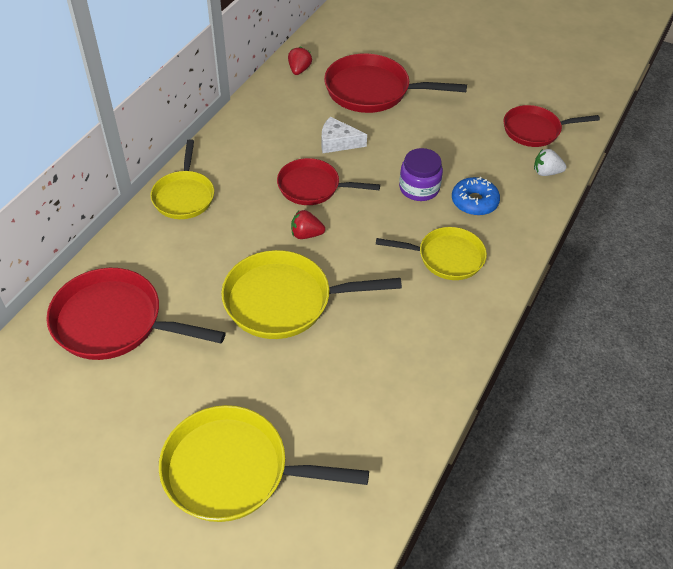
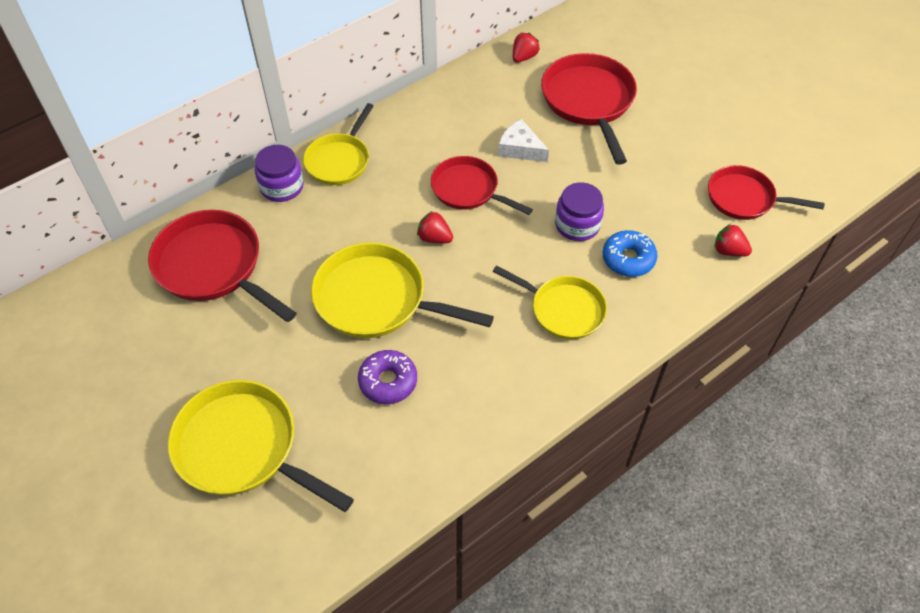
camera: 25 degrees right, 5 degrees up
red pan [324,53,467,113] -> red pan turned 45 degrees clockwise [541,53,637,165]
white strawberry [534,149,567,176] -> red strawberry [715,224,752,257]
none -> purple jar [255,145,304,202]
none -> purple donut [358,350,417,404]

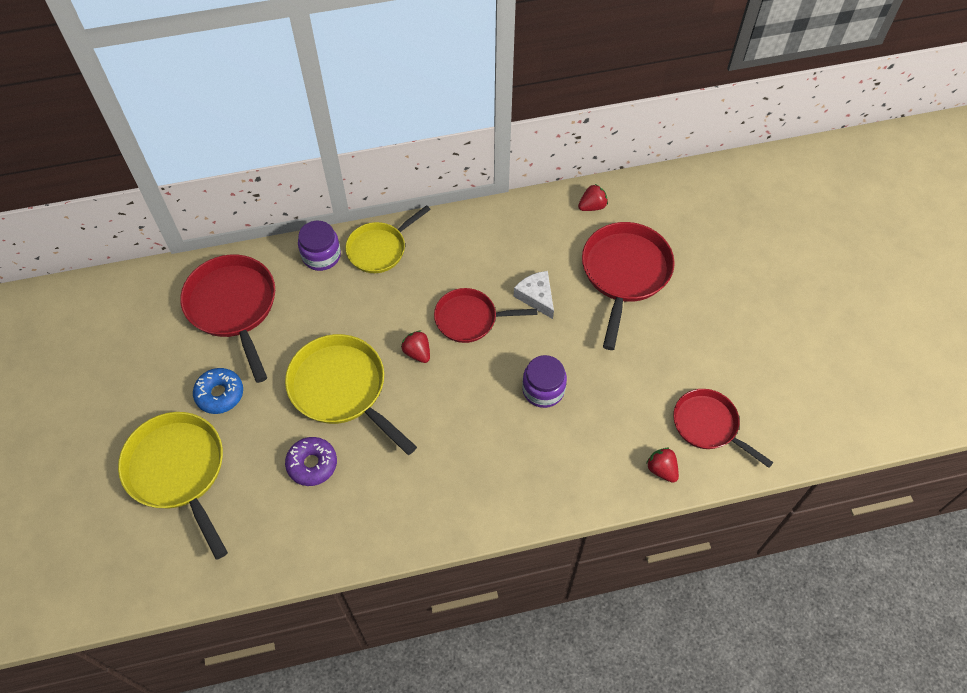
camera: 25 degrees right, 5 degrees up
red pan [431,156,533,215] -> red pan turned 60 degrees counterclockwise [434,288,537,343]
yellow pan [492,265,607,340] -> none
blue donut [603,230,658,277] -> blue donut moved to [193,368,243,414]

